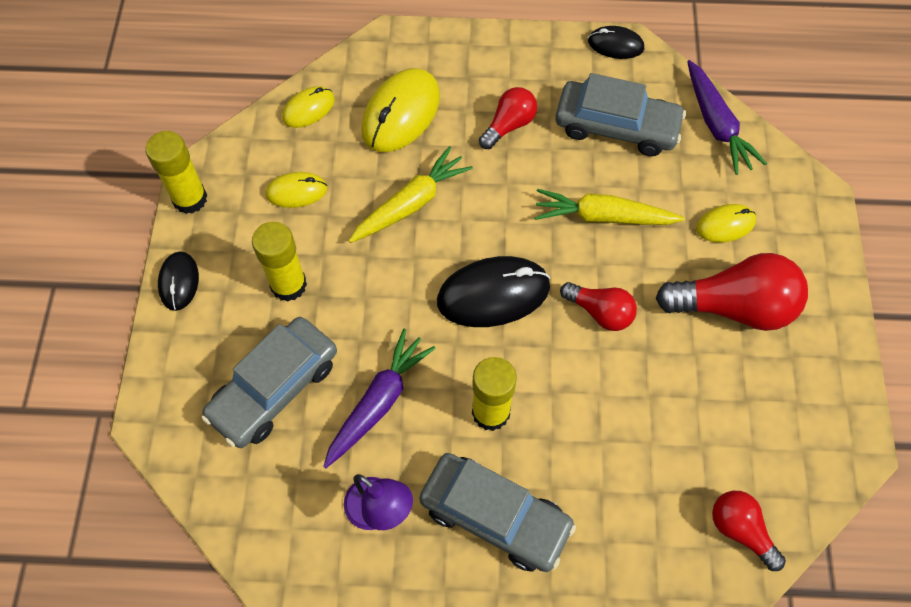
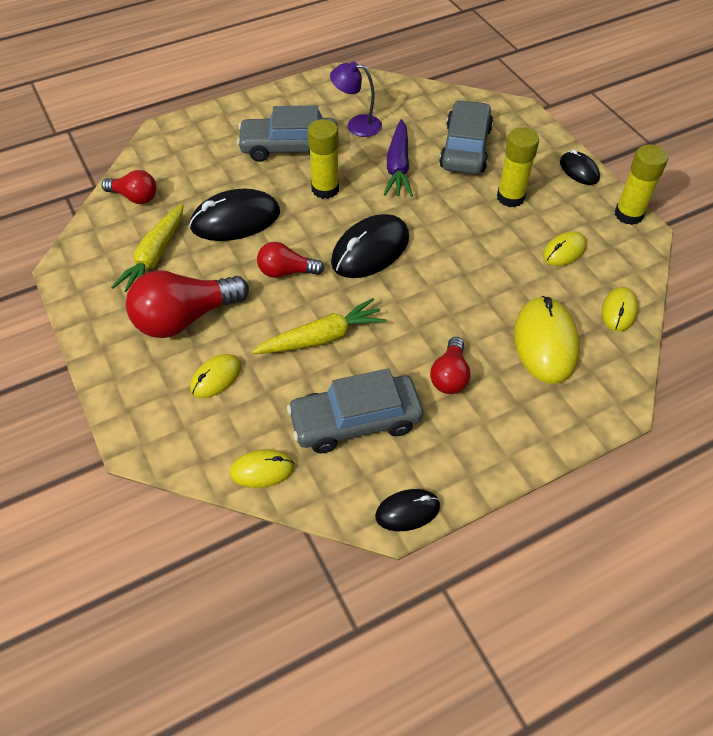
camera: 150 degrees right, 10 degrees down
yellow carrot [349,146,473,243] -> yellow carrot moved to [111,204,184,292]
purple carrot [687,60,767,175] -> yellow mouse [230,449,295,488]
none -> black mouse [189,188,280,241]

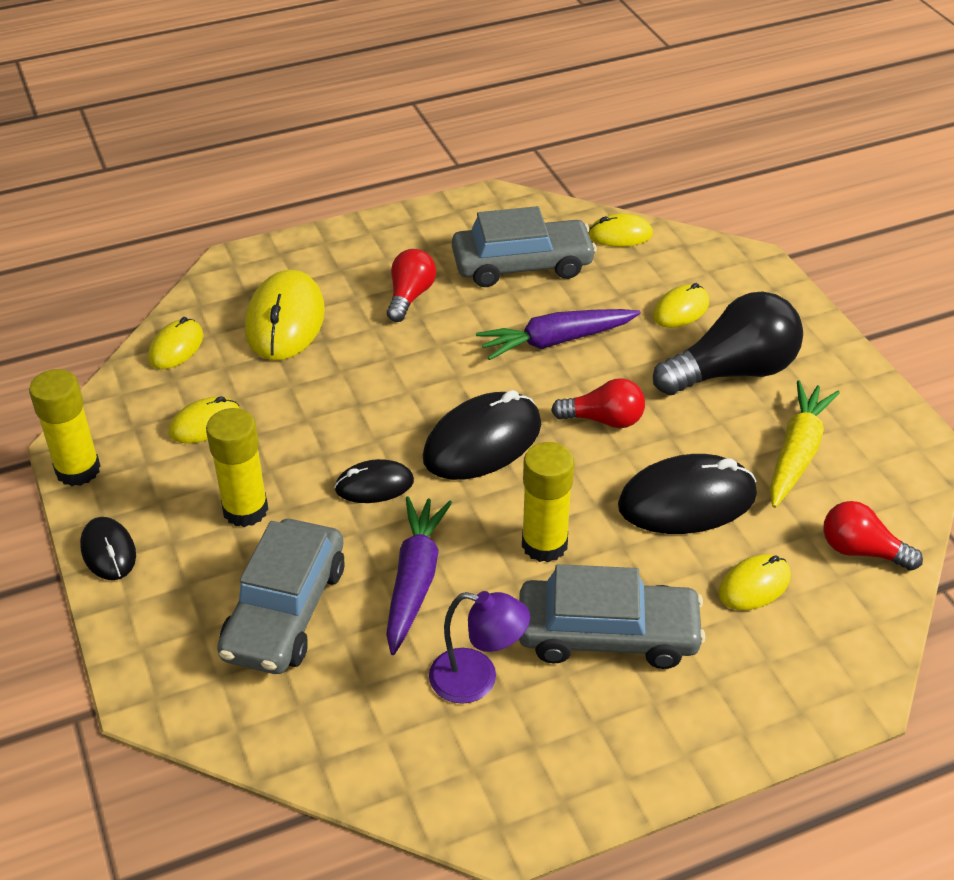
camera: 175 degrees left, 10 degrees down
red light bulb [126,270,249,338] -> black light bulb [653,291,803,395]
yellow carrot [252,298,387,354] -> purple carrot [476,309,641,360]
black mouse [375,489,440,531] -> black mouse moved to [334,459,414,503]
none -> yellow mouse [718,554,791,610]

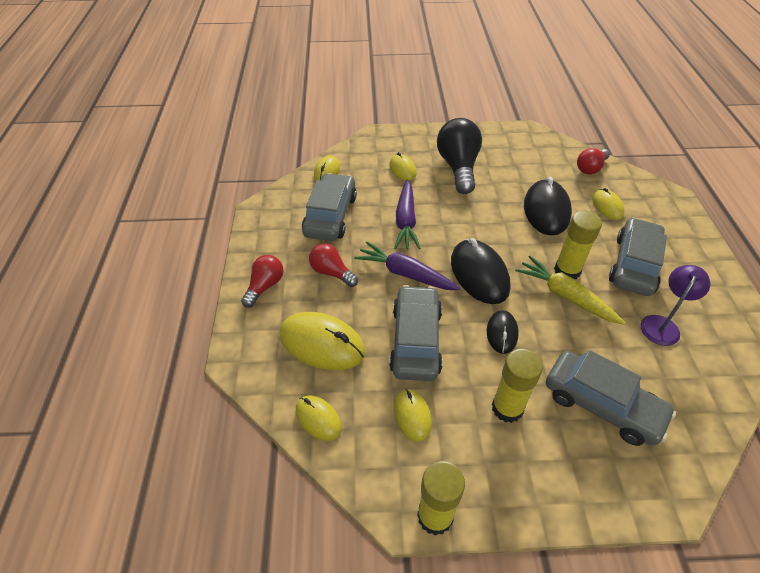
camera: 70 degrees left, 5 degrees up
black mouse [80,517,136,580] -> none
purple carrot [386,496,452,655] -> purple carrot moved to [354,241,460,290]
red light bulb [551,378,645,428] -> red light bulb moved to [241,255,283,308]
yellow carrot [770,380,840,508] -> yellow carrot moved to [515,256,625,325]
none -> grey car [389,285,443,381]

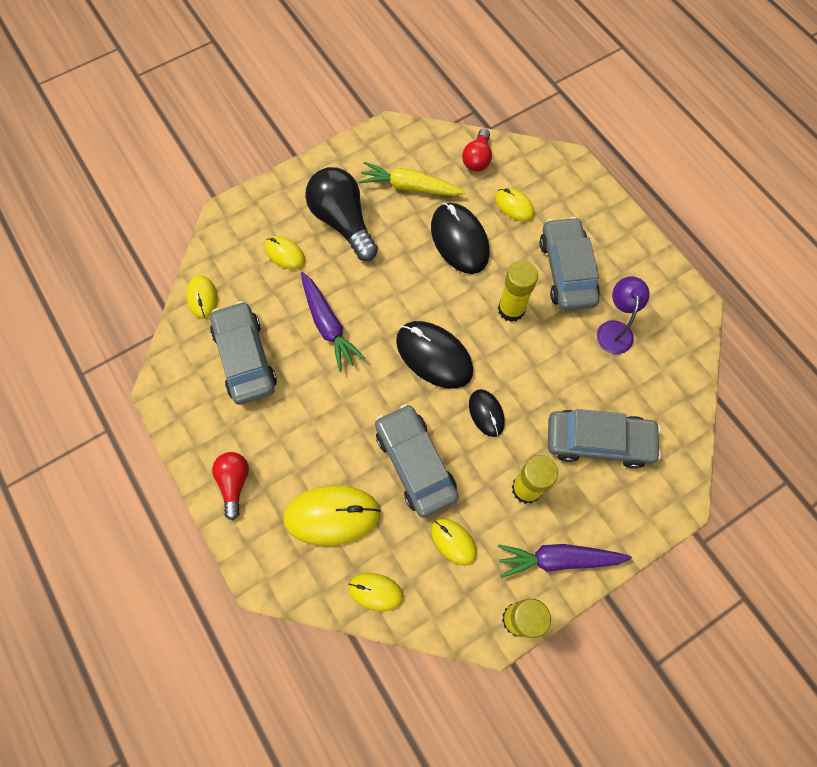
camera: 30 degrees left, 20 degrees up
red light bulb [309,243,358,287] -> none
purple carrot [354,241,460,290] -> purple carrot moved to [498,544,632,578]
yellow carrot [515,256,625,325] -> yellow carrot moved to [358,162,466,196]

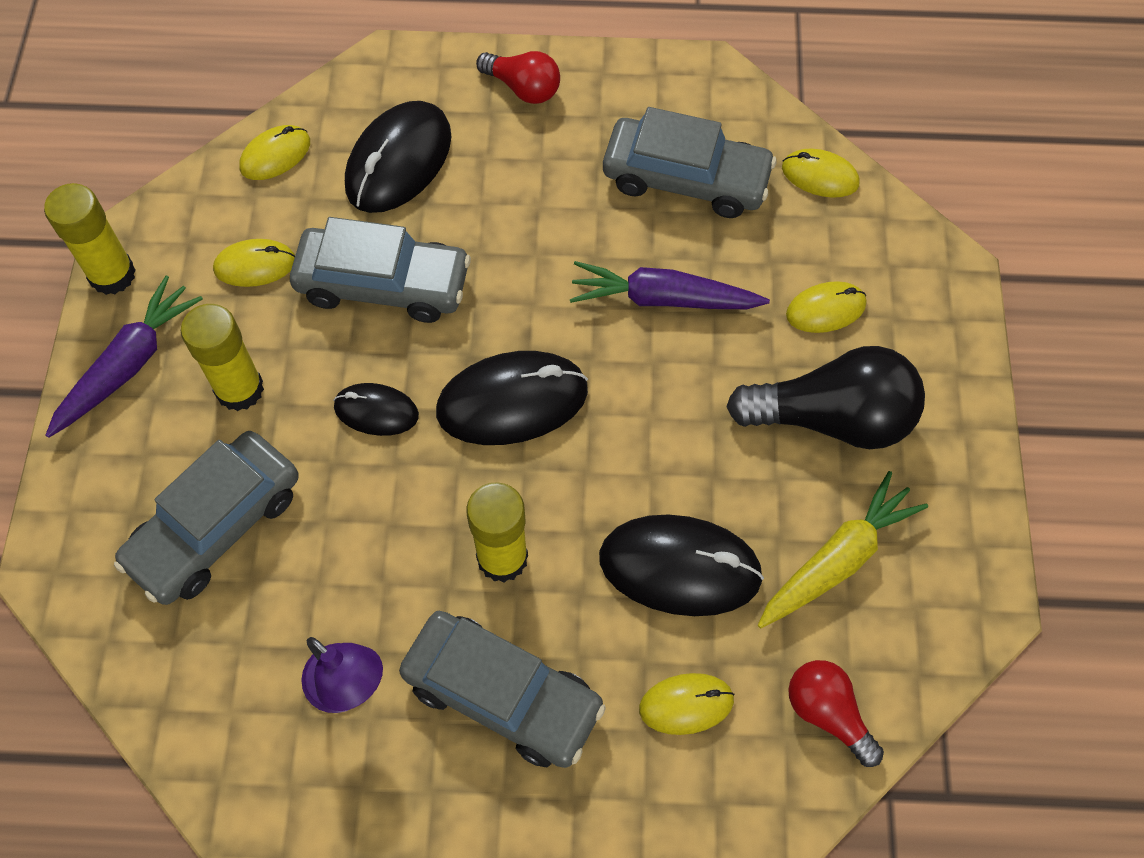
camera: 125 degrees right, 5 degrees down
yellow mouse [283,485,381,546] -> black mouse [345,101,452,213]

